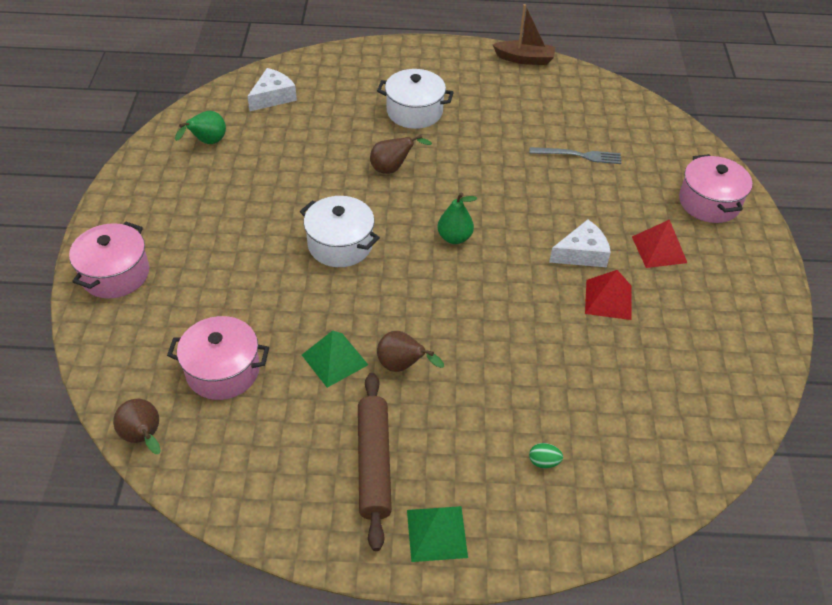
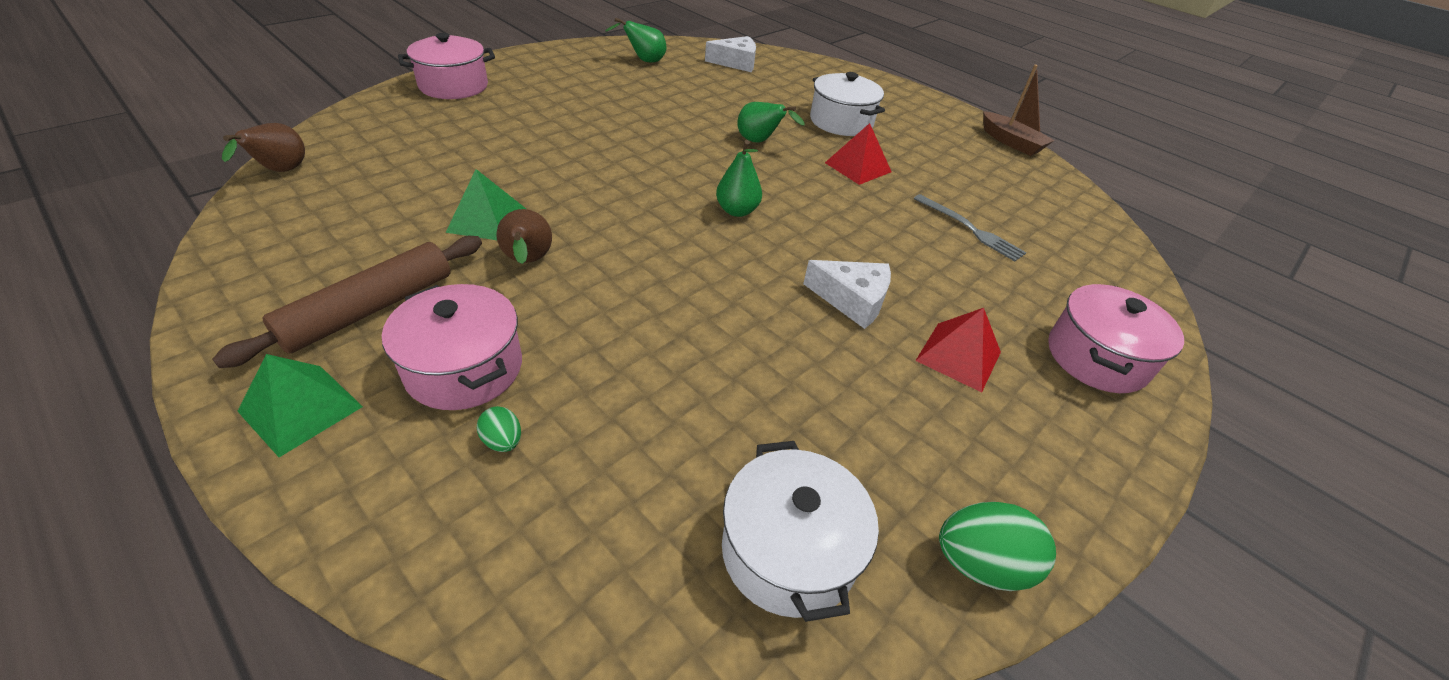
camera: 40 degrees right, 5 degrees down
pink pot [167,316,269,400] -> pink pot moved to [382,284,522,410]
white pot [300,196,380,267] -> white pot moved to [722,441,879,622]
brown pear [370,134,432,174] -> green pear [737,102,805,143]
red pyramid [585,270,632,320] -> red pyramid moved to [825,123,892,185]
none -> green egg [939,502,1056,591]

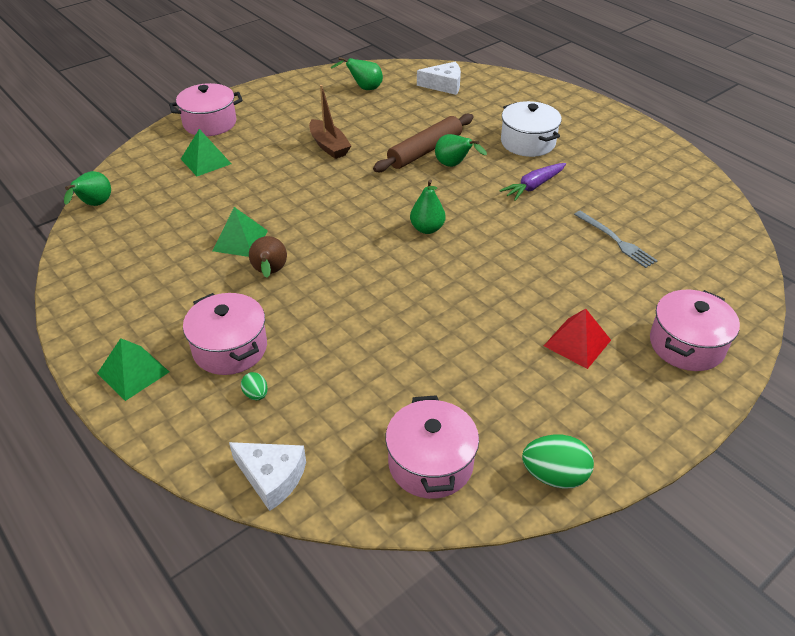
camera: 10 degrees right, 0 degrees up
brown rolling pin [212,236,482,368] -> brown rolling pin moved to [373,114,474,172]
brown pear [222,123,305,172] -> green pear [64,171,111,206]
white pot [722,441,879,622] -> pink pot [385,395,479,499]
white cheese [803,260,891,329] -> white cheese moved to [229,442,306,511]
red pyramid [825,123,892,185] -> purple carrot [499,163,566,201]
brown boat [983,65,1055,156] -> brown boat moved to [309,85,351,159]
none -> green pyramid [181,129,231,176]

